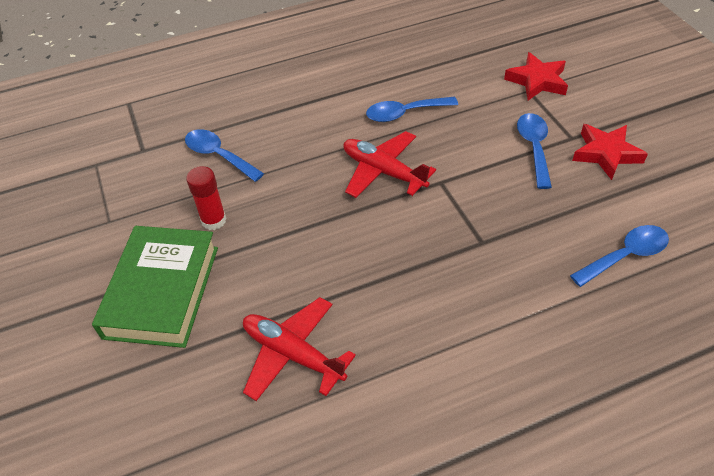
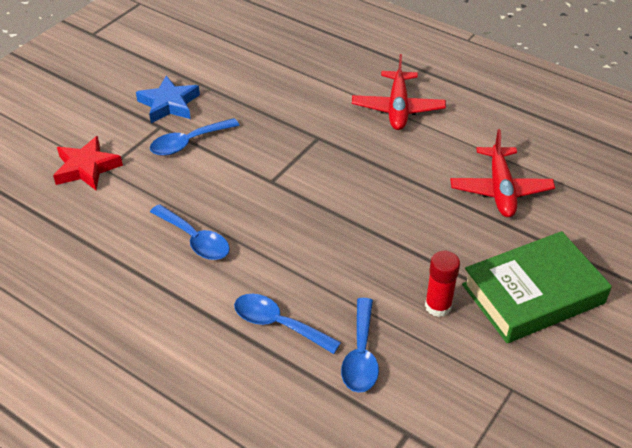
camera: 125 degrees left, 5 degrees down
red plane [343,131,436,198] -> red plane moved to [352,54,446,130]
blue spoon [570,225,669,287] -> blue spoon moved to [234,294,341,354]
red star [572,124,648,180] -> blue star [136,76,200,123]

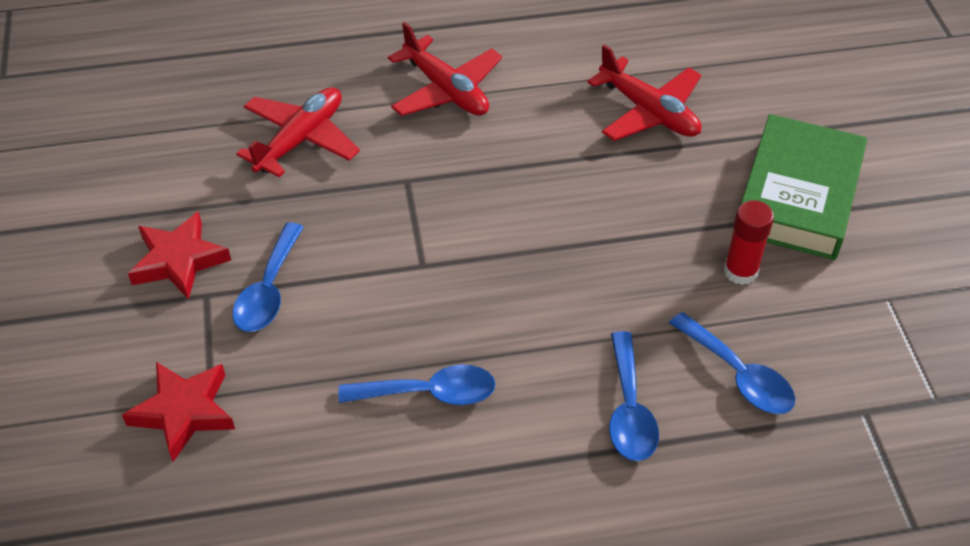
camera: 45 degrees left, 5 degrees up
blue star [136,76,200,123] -> red star [128,211,231,300]
blue spoon [234,294,341,354] -> blue spoon turned 75 degrees counterclockwise [609,331,659,461]
none -> red plane [236,87,360,177]

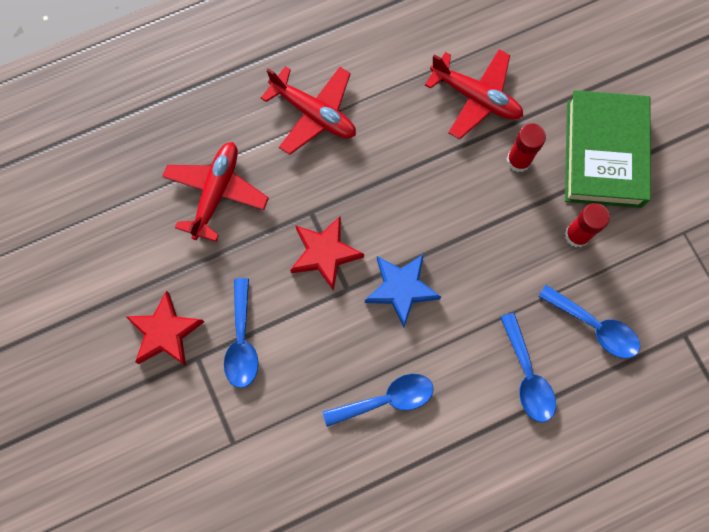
camera: 15 degrees left, 25 degrees up
red star [122,362,235,462] -> red star moved to [290,216,364,291]
none -> blue star [365,254,441,328]
none -> red glue stick [507,123,546,172]

